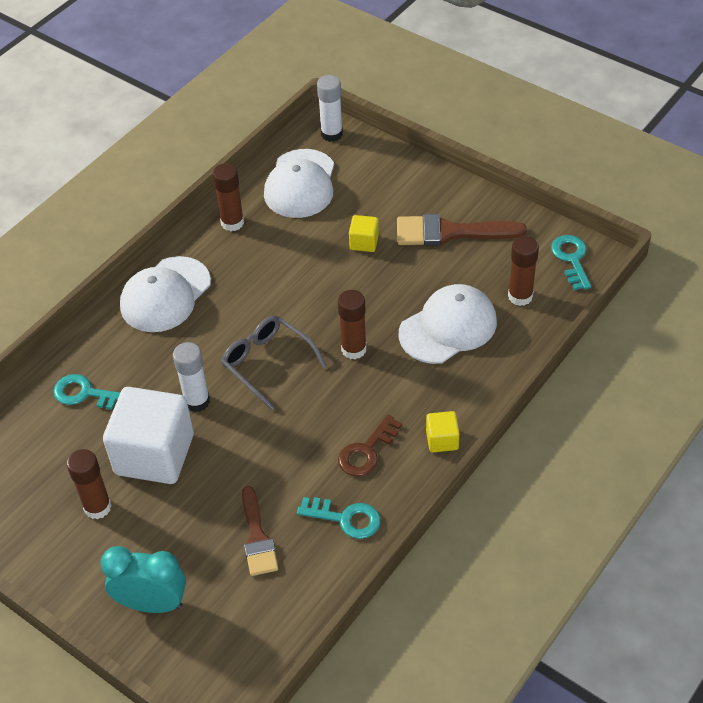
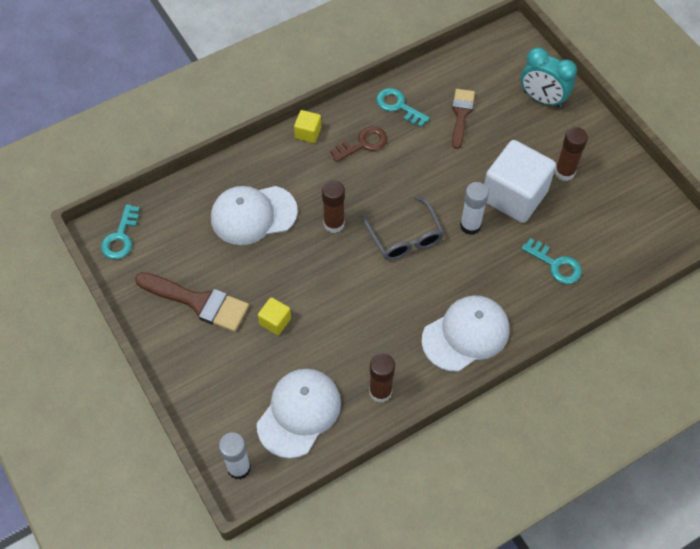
camera: 160 degrees left, 10 degrees up
brown glue stick [508,236,539,306] -> none

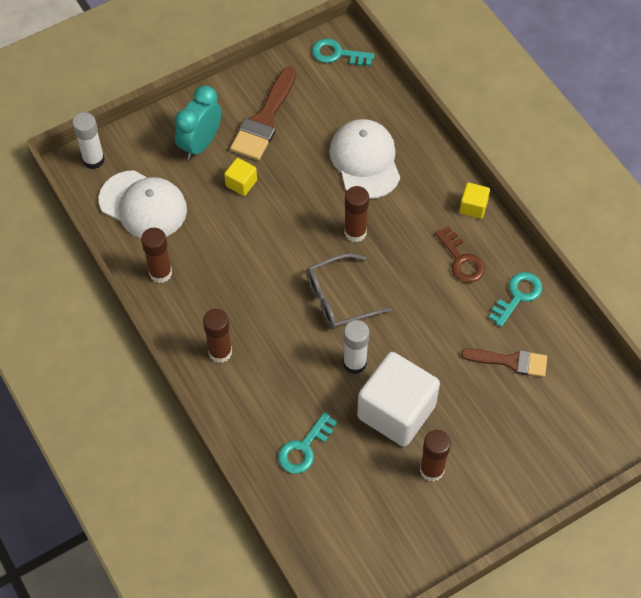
camera: 90 degrees right, 0 degrees up
white cap [422,295,509,372] -> brown glue stick [203,309,232,363]
turquoise clock [521,47,577,108] -> turquoise clock moved to [174,85,221,160]

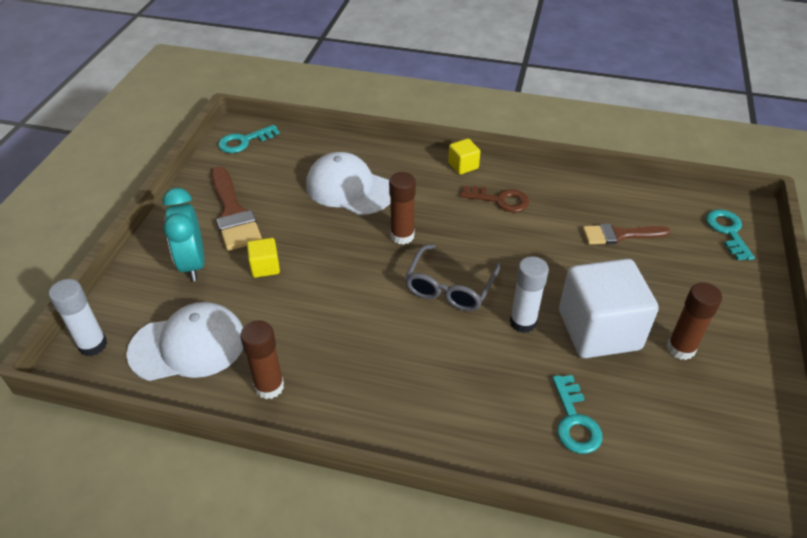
camera: 45 degrees left, 15 degrees down
brown glue stick [203,309,232,363] -> none
brown brush [461,348,547,377] -> brown brush turned 150 degrees counterclockwise [582,223,670,245]
turquoise key [489,272,542,327] -> turquoise key moved to [706,209,755,261]

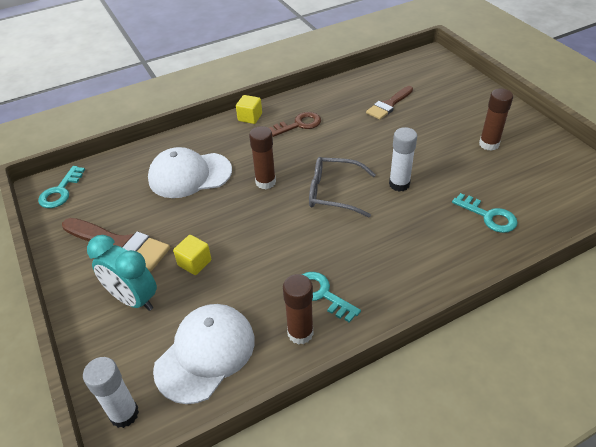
camera: 40 degrees left, 0 degrees up
grey glasses [405,244,500,311] -> grey glasses turned 120 degrees clockwise [309,157,376,218]
white cube [559,259,659,358] -> none
turquoise key [706,209,755,261] -> turquoise key moved to [302,272,361,323]

